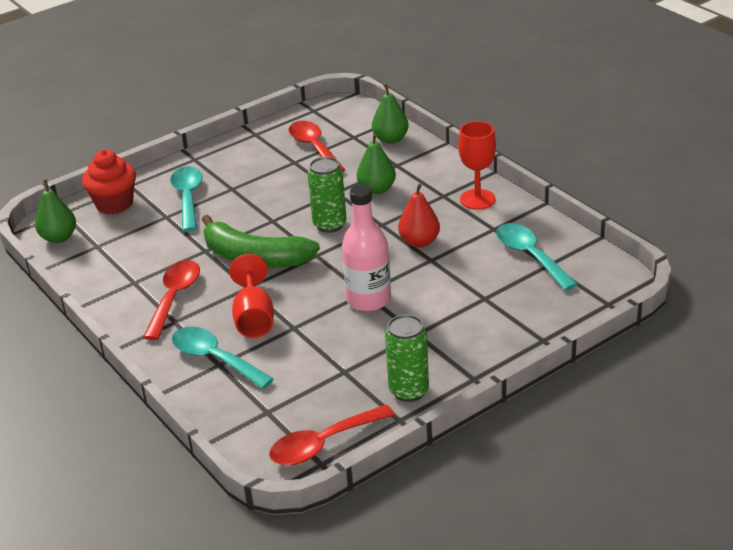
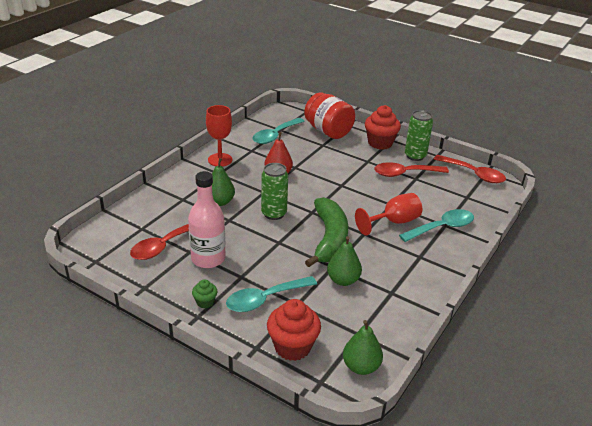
camera: 115 degrees left, 0 degrees up
red spoon [143,260,200,340] -> red spoon moved to [374,162,449,177]
turquoise spoon [172,327,274,389] -> turquoise spoon turned 135 degrees counterclockwise [399,209,474,242]
pink bottle [342,184,391,311] -> pink bottle moved to [188,171,226,268]
green pear [372,84,409,144] -> green pear moved to [327,236,362,286]
none -> green cupcake [192,279,217,309]
none -> red jar [304,92,355,139]
none -> red cupcake [365,105,401,150]

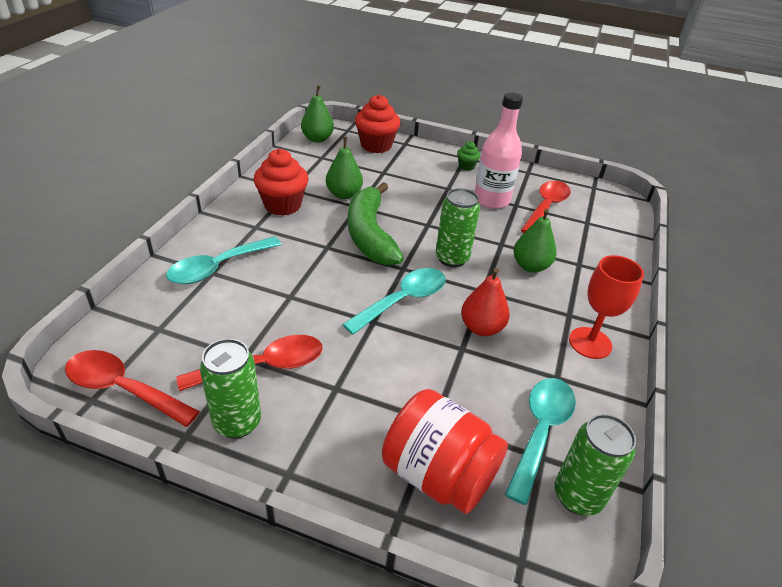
camera: 165 degrees right, 5 degrees up
turquoise spoon [226,276,317,312] -> turquoise spoon moved to [342,268,446,335]
red goblet [355,193,422,235] -> none
red cupcake [365,105,401,150] -> red cupcake moved to [254,149,309,216]
none -> green can [555,414,636,516]

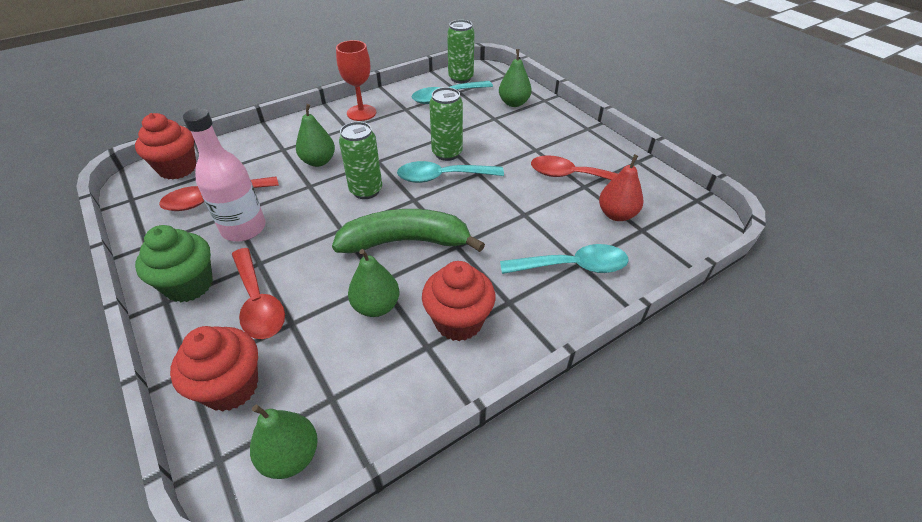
camera: 140 degrees left, 5 degrees up
red spoon [65,350,200,427] -> red spoon moved to [232,248,285,339]
green can [200,339,261,439] -> green can moved to [429,87,463,161]
green banana [348,182,404,266] -> green banana turned 120 degrees counterclockwise [332,209,485,253]
red jar [382,389,508,514] -> green pear [499,49,532,107]
green cupcake [457,141,481,171] -> green cupcake [135,225,213,302], size x1.98
red pear [461,268,510,336] -> red pear moved to [599,154,643,221]
none -> red cupcake [135,113,196,180]

